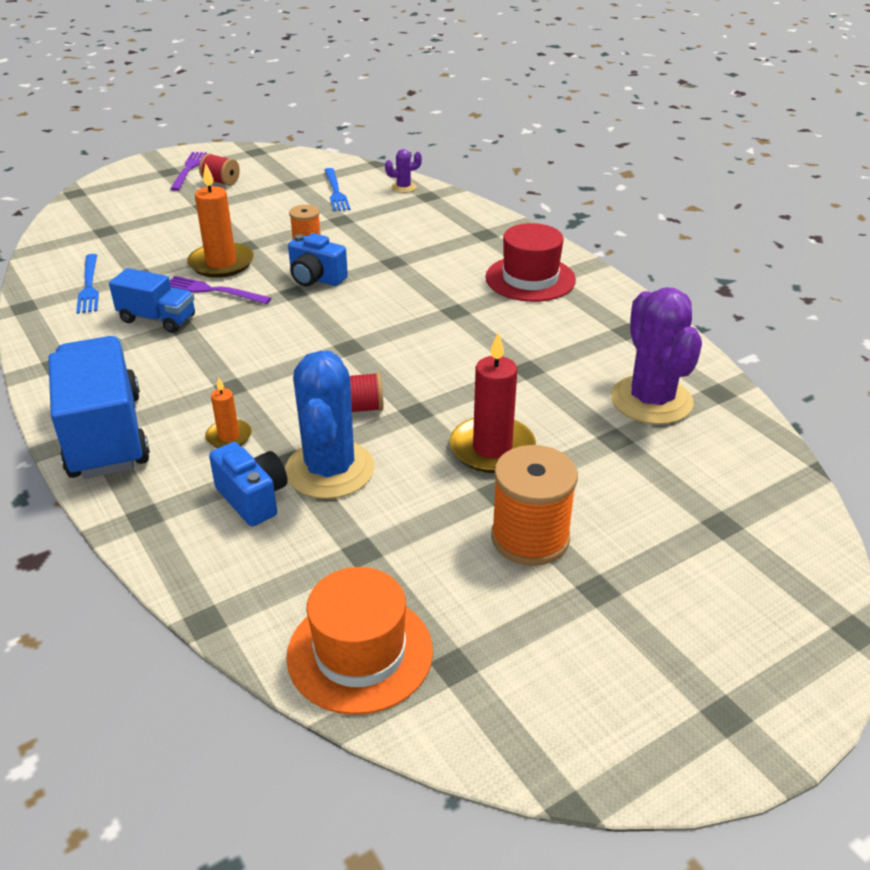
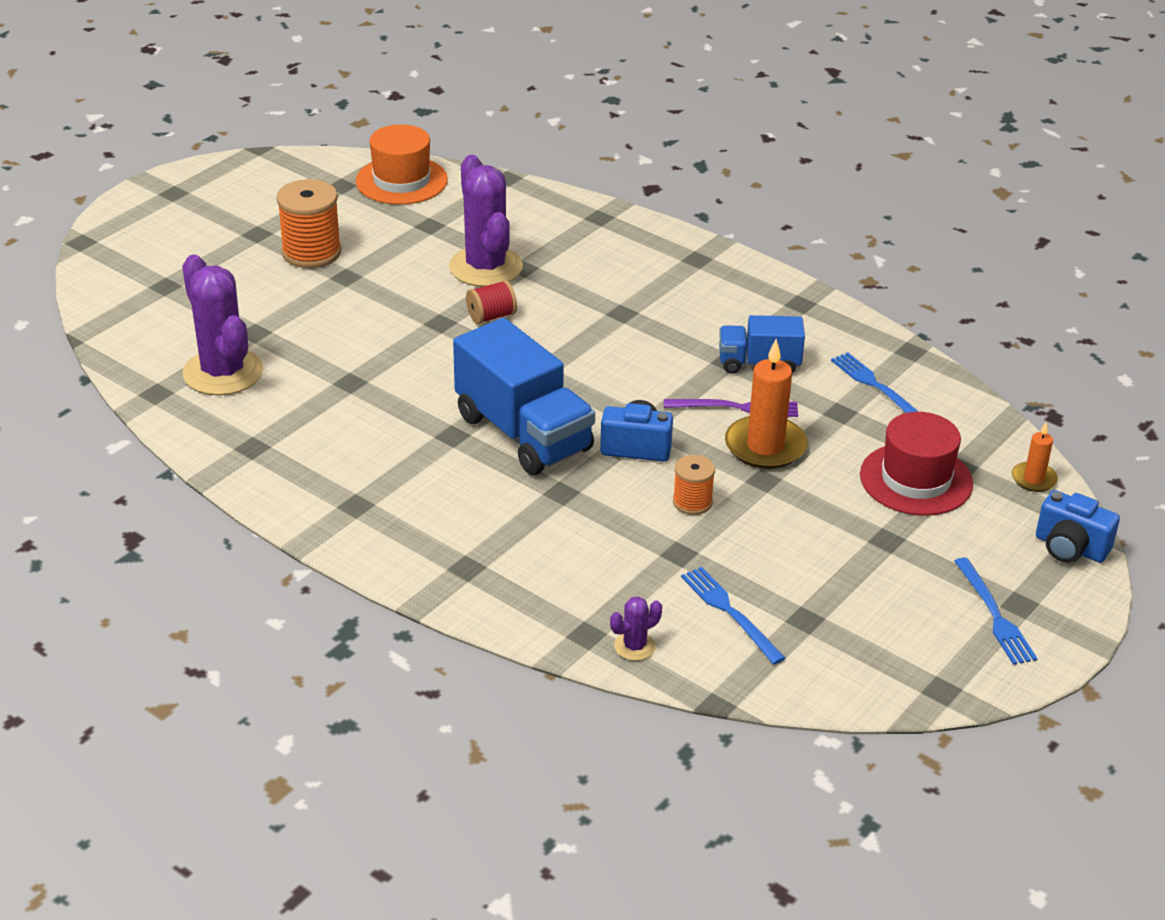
camera: 160 degrees right, 0 degrees up
blue truck [48,336,150,479] -> blue truck moved to [453,318,595,475]
purple fork [170,152,207,191] -> blue fork [954,557,1038,665]
red spool [199,153,240,186] -> none
orange candle [205,377,252,448] -> orange candle moved to [1012,423,1058,492]
blue camera [209,442,288,526] -> blue camera moved to [1036,490,1120,563]
blue cactus [285,351,375,499] -> purple cactus [449,155,523,287]
red candle [450,332,536,473] -> none
red hat [485,223,576,302] -> red hat moved to [860,412,973,516]

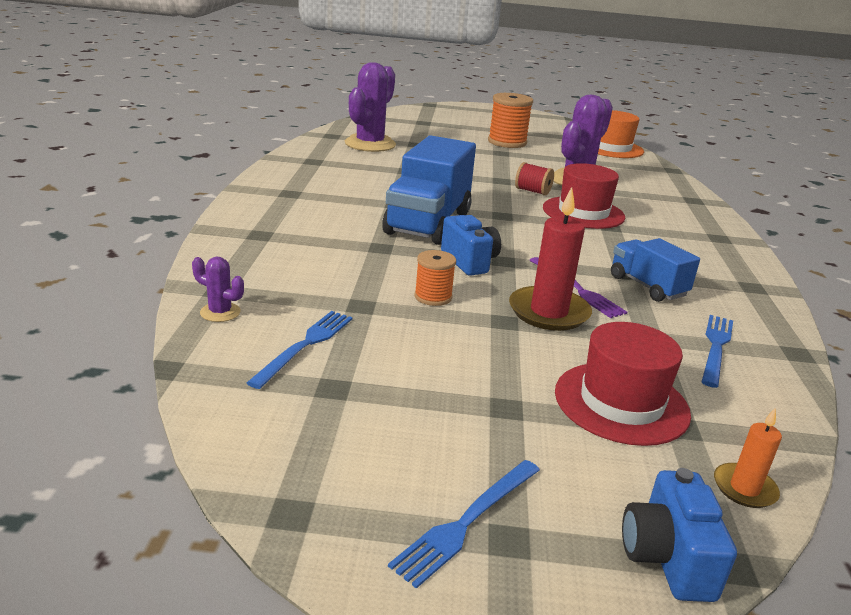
camera: 55 degrees right, 10 degrees down
orange candle [725,339,808,469] -> red candle [509,187,592,331]
none -> red hat [543,163,625,229]

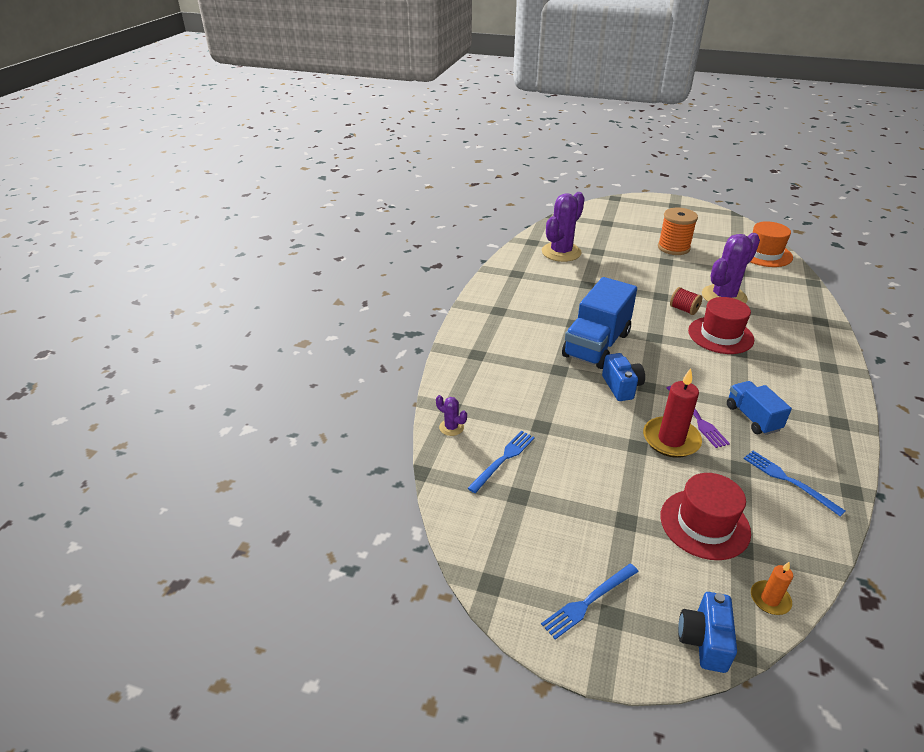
camera: 15 degrees right, 10 degrees up
orange spool [414,250,456,306] -> none
blue fork [702,315,733,388] -> blue fork turned 75 degrees counterclockwise [743,451,845,516]

